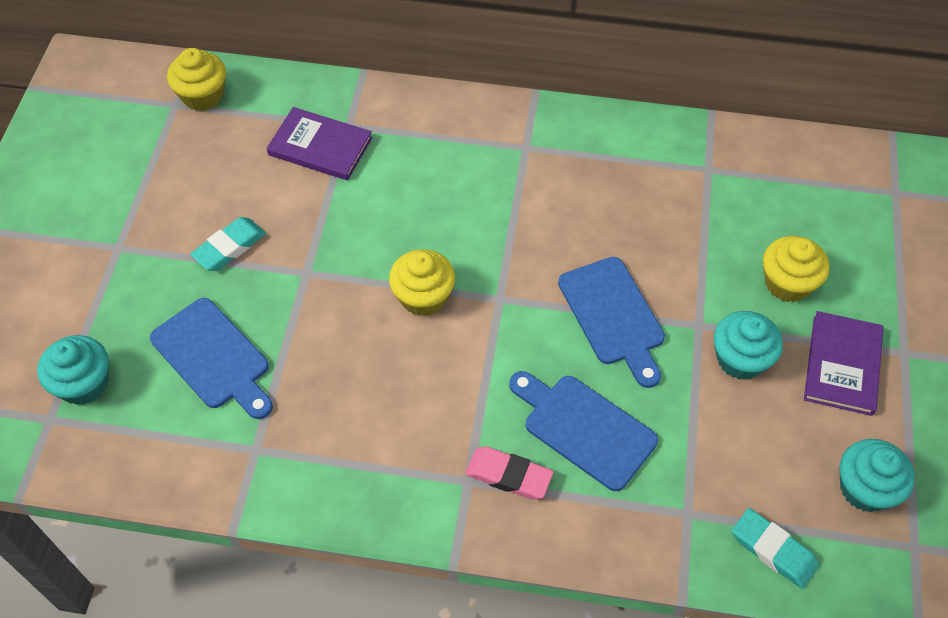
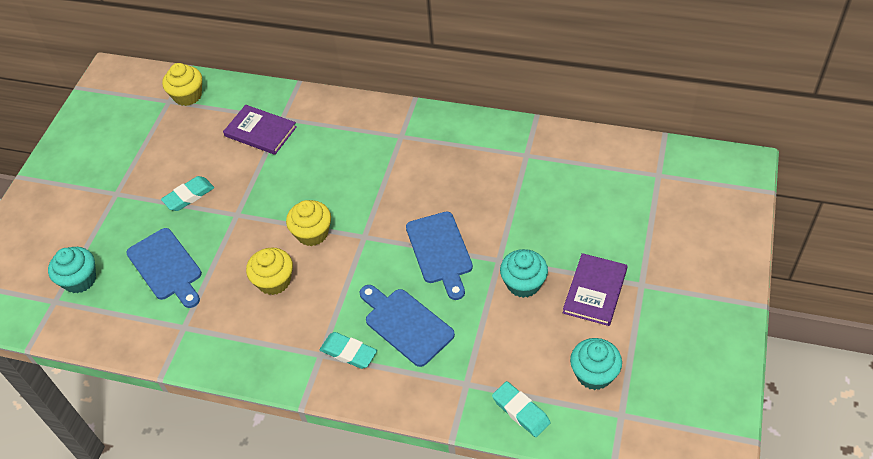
camera: 10 degrees right, 5 degrees down
pink eraser [465,446,553,500] -> turquoise eraser [320,332,377,369]
yellow cupcake [763,236,830,302] -> yellow cupcake moved to [246,248,293,295]

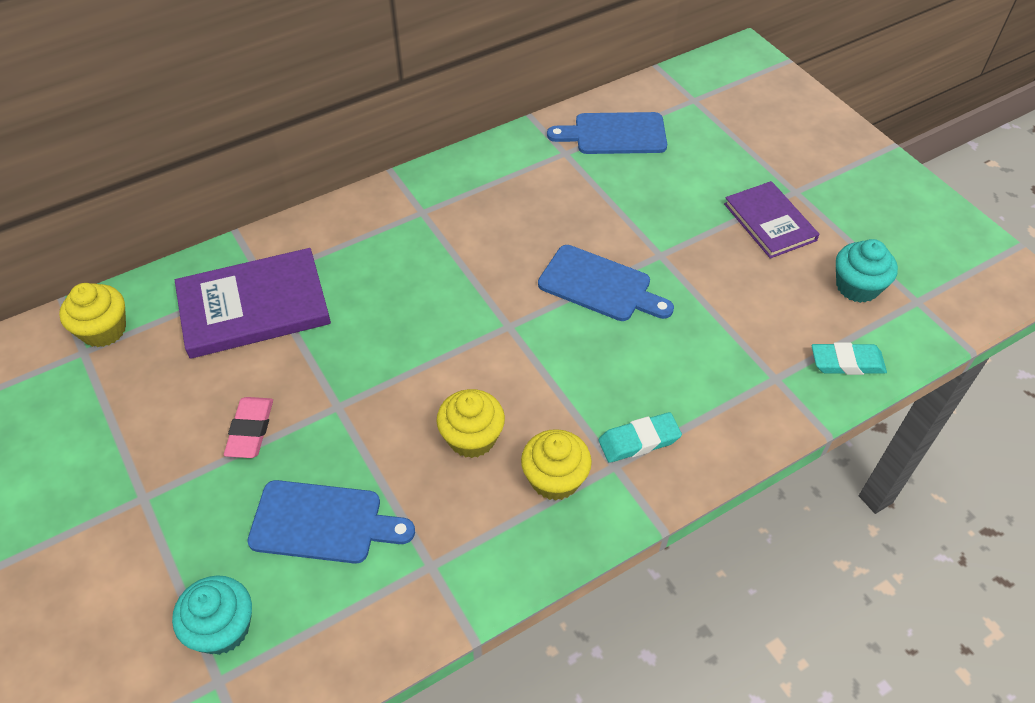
camera: 50 degrees left, 0 degrees up
turquoise eraser [161,176,214,211] -> pink eraser [224,397,273,458]
purple book [223,105,297,155] -> purple book [175,248,331,359], size x1.55
yellow cupcake [286,200,331,246] -> yellow cupcake moved to [521,429,592,501]
blue cutting board [359,285,455,367] -> blue cutting board moved to [547,112,667,154]
turquoise cupcake [500,249,548,298] -> none

